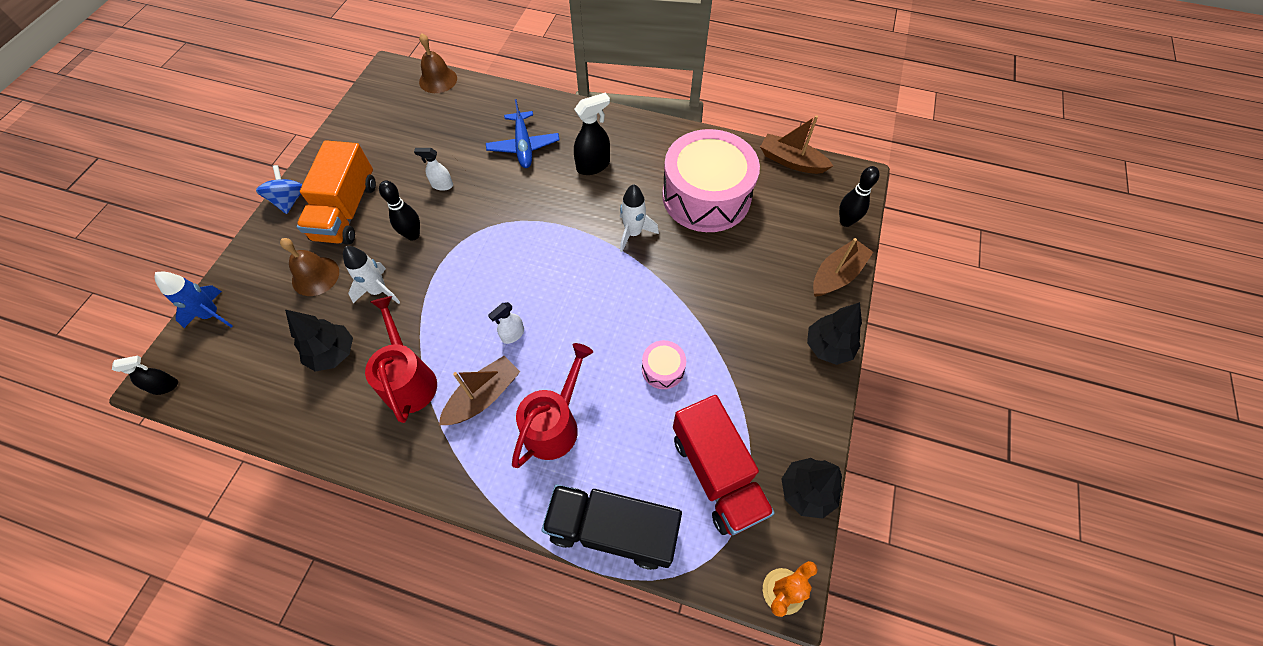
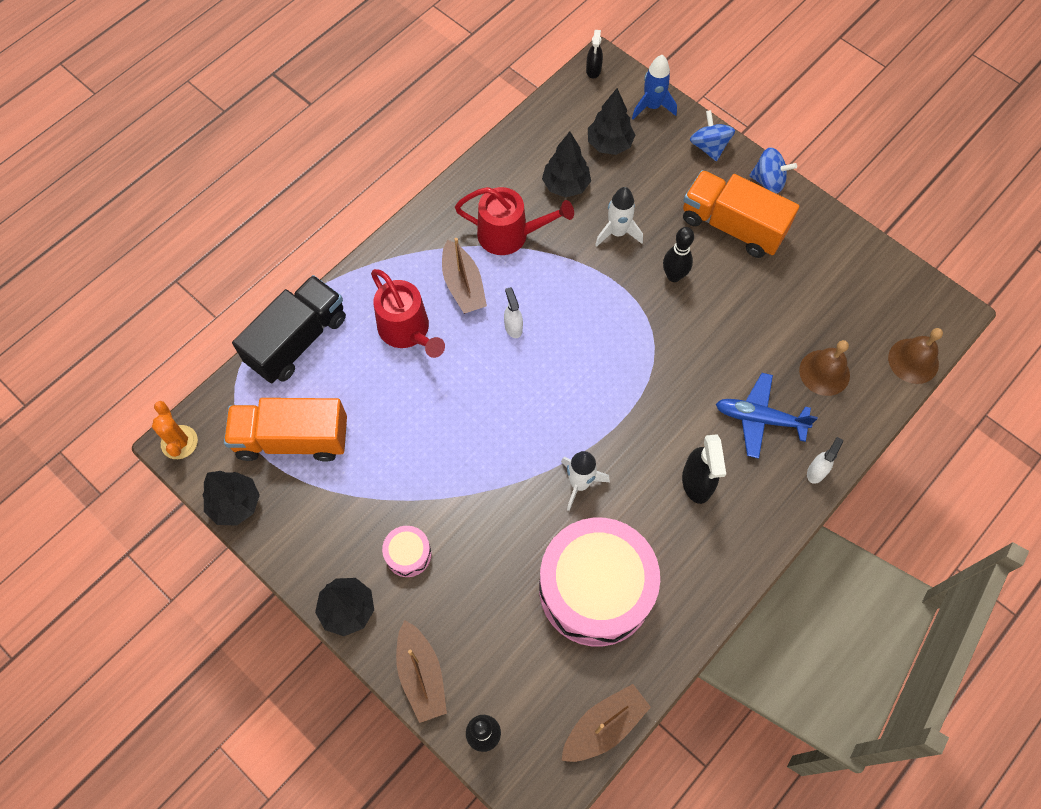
camera: 115 degrees right, 5 degrees up
brown bell [280,238,339,296] -> brown bell moved to [799,340,850,396]
white spray bottle [414,148,453,191] -> white spray bottle moved to [807,437,843,484]
pink drum [642,340,686,389] -> pink drum moved to [382,526,432,577]
red truck [673,395,775,535] -> orange truck [224,398,347,462]
none -> black tree [588,88,635,155]
none -> blue spinning top [690,110,735,161]

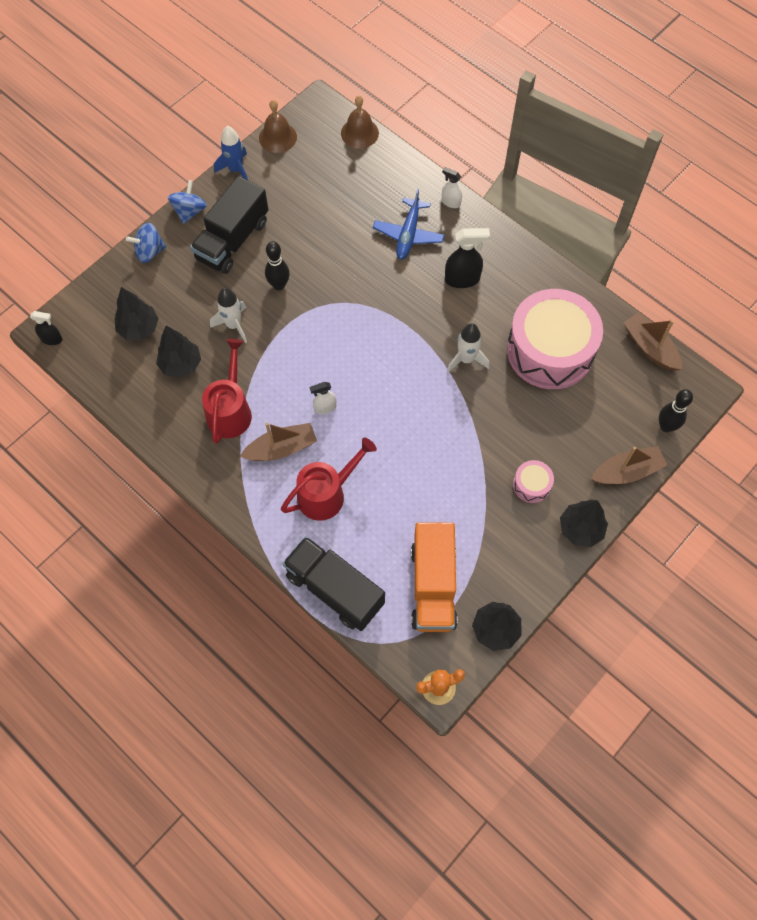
camera: 90 degrees left, 0 degrees up
blue rocket [632,55,677,120] -> blue rocket moved to [214,126,248,180]
orange truck [683,170,799,258] -> black truck [190,176,268,274]
brown bell [799,340,850,396] -> brown bell moved to [259,100,297,153]

